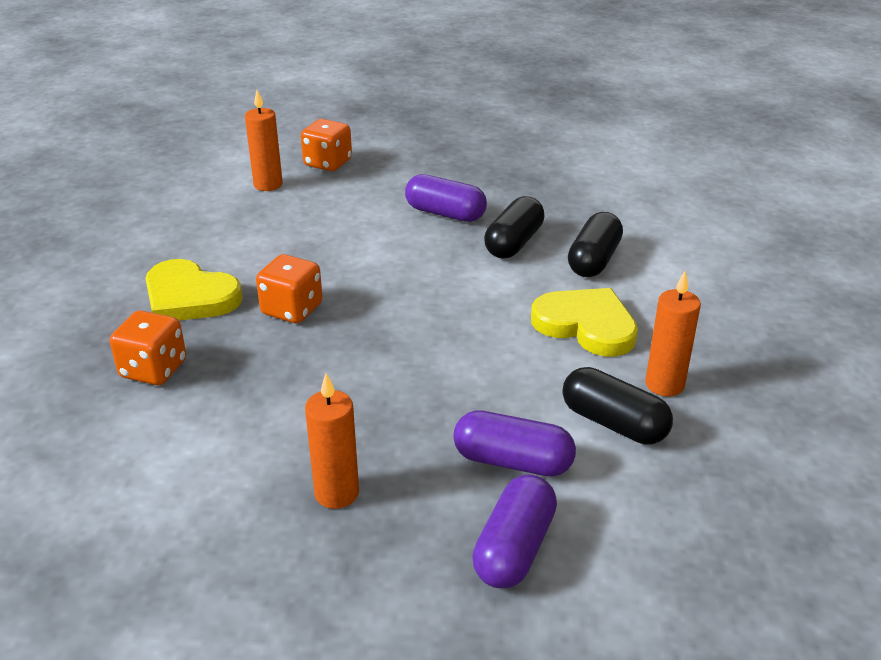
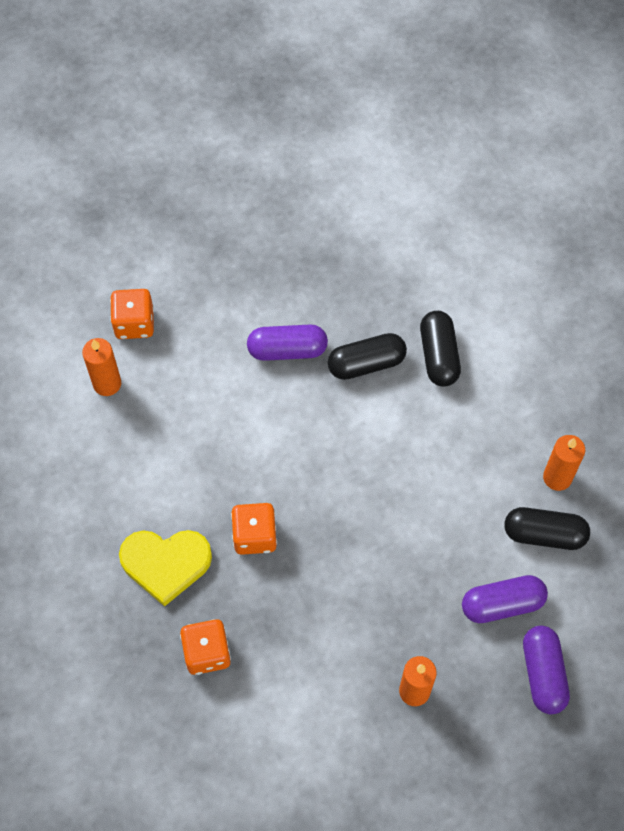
camera: 30 degrees left, 30 degrees up
black capsule [484,196,545,258] -> black capsule turned 75 degrees clockwise [328,333,407,380]
yellow heart [531,288,638,357] -> none

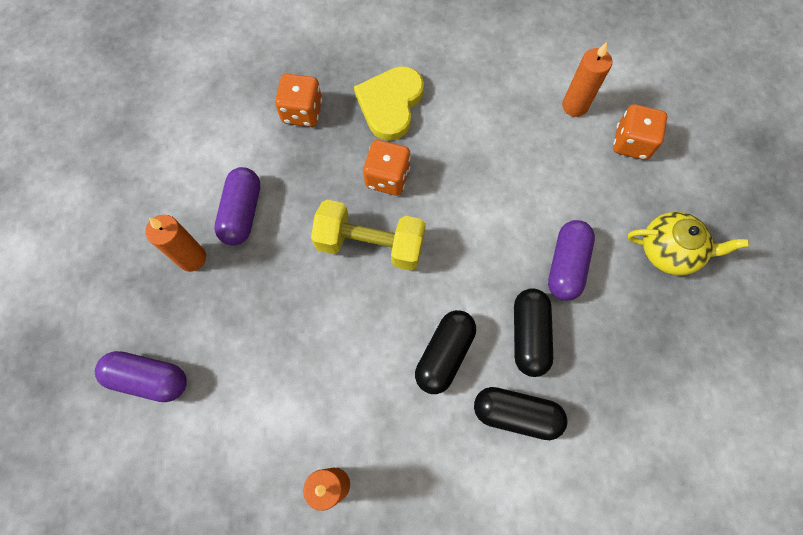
camera: 110 degrees right, 5 degrees up
purple capsule [462,575,548,623] -> purple capsule moved to [214,167,260,246]
black capsule [504,507,590,550] -> black capsule moved to [415,310,476,394]
none -> yellow dumbbell [311,200,426,271]
none -> yellow teapot [627,212,749,275]

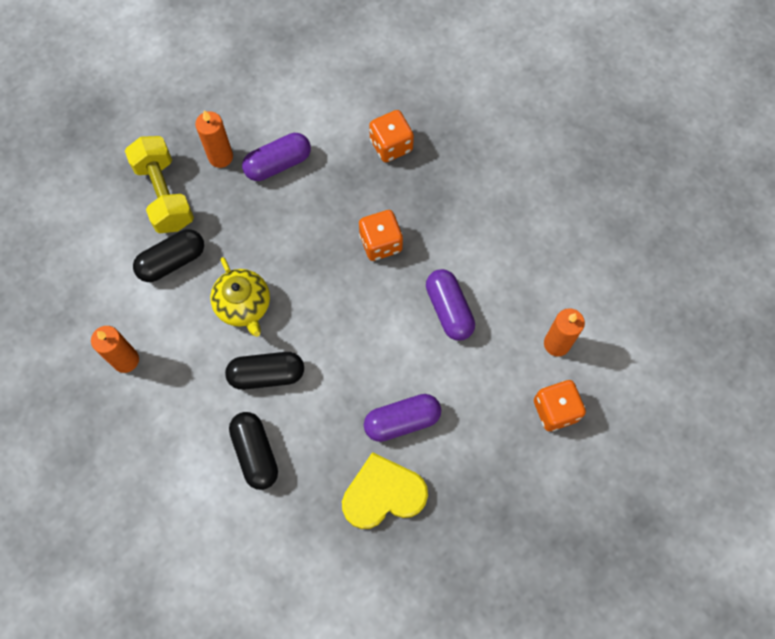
camera: 55 degrees right, 0 degrees up
purple capsule [95,351,187,402] -> purple capsule moved to [426,269,475,341]
yellow dumbbell [311,200,426,271] -> yellow dumbbell moved to [125,136,194,233]
yellow heart [354,66,424,141] -> yellow heart moved to [342,452,428,529]
black capsule [514,288,553,377] -> black capsule moved to [133,229,204,282]
yellow teapot [627,212,749,275] -> yellow teapot moved to [210,257,270,337]

